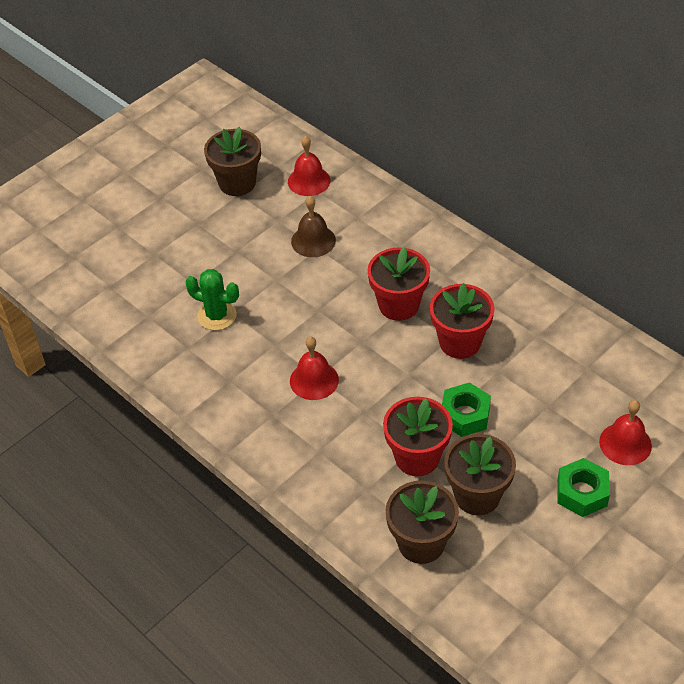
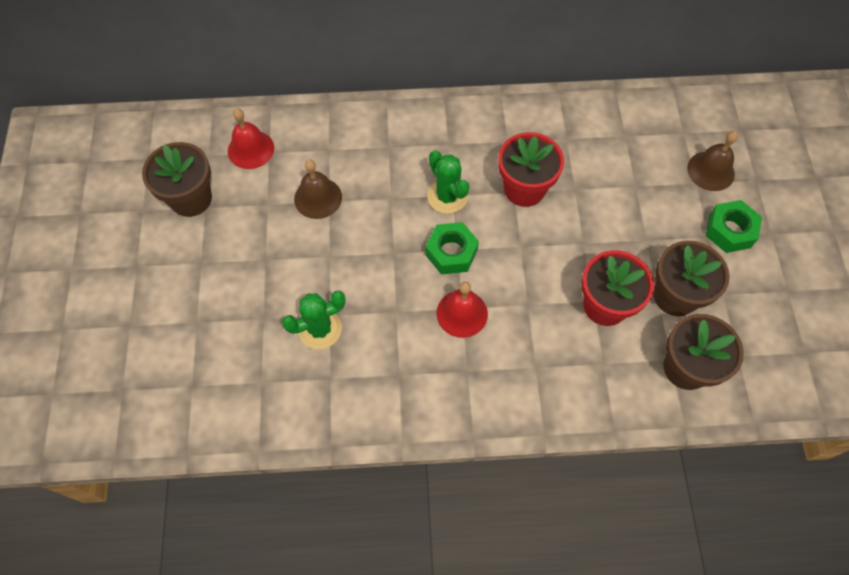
camera: 50 degrees left, 15 degrees up
red flower pot [367,246,430,321] -> green cactus [427,150,469,214]
green nut [442,382,491,437] -> green nut moved to [426,222,479,274]
red bell [599,400,652,465] -> brown bell [687,131,738,191]

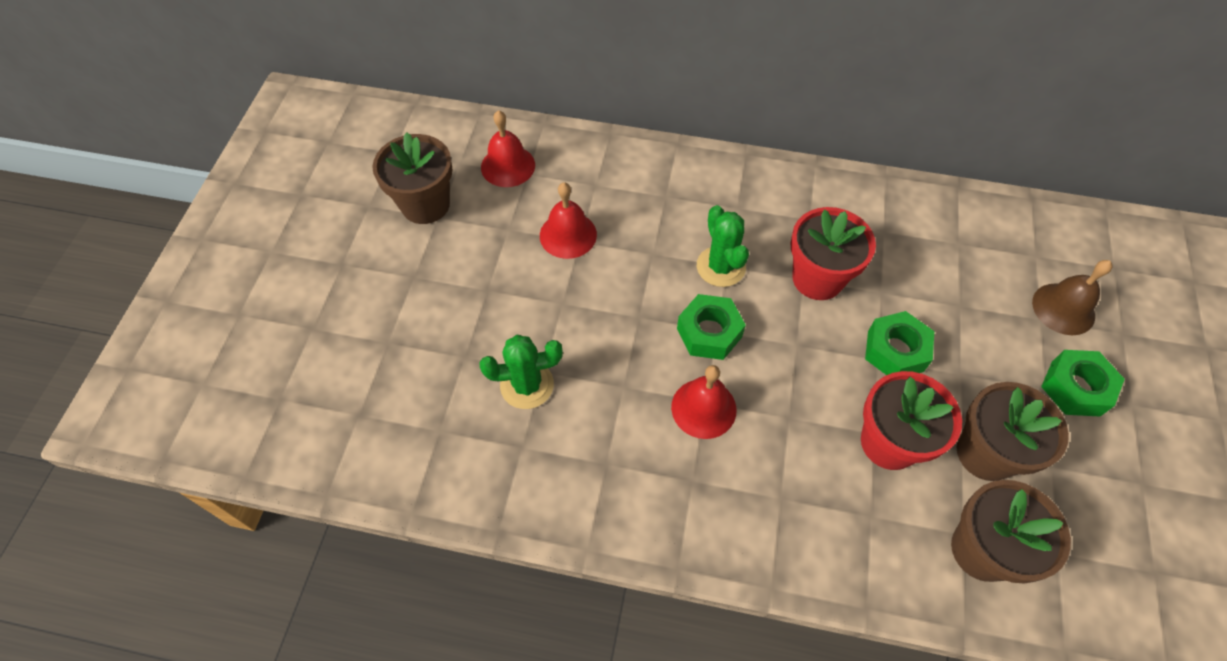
camera: 15 degrees right, 5 degrees down
brown bell [294,160,342,219] -> red bell [540,182,597,259]
none -> green nut [865,311,934,375]

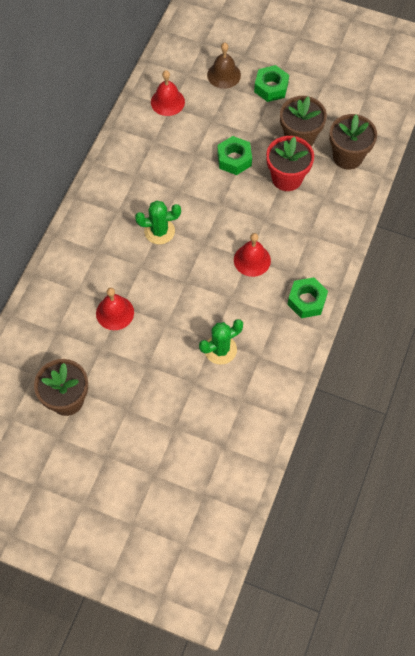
camera: 80 degrees left, 5 degrees up
green cactus [479,335,563,409] -> green cactus turned 60 degrees clockwise [199,319,243,365]
red bell [481,110,535,187] -> red bell moved to [151,70,185,116]
green nut [677,294,746,360] -> green nut moved to [287,277,328,318]
red flower pot [791,207,876,300] -> none

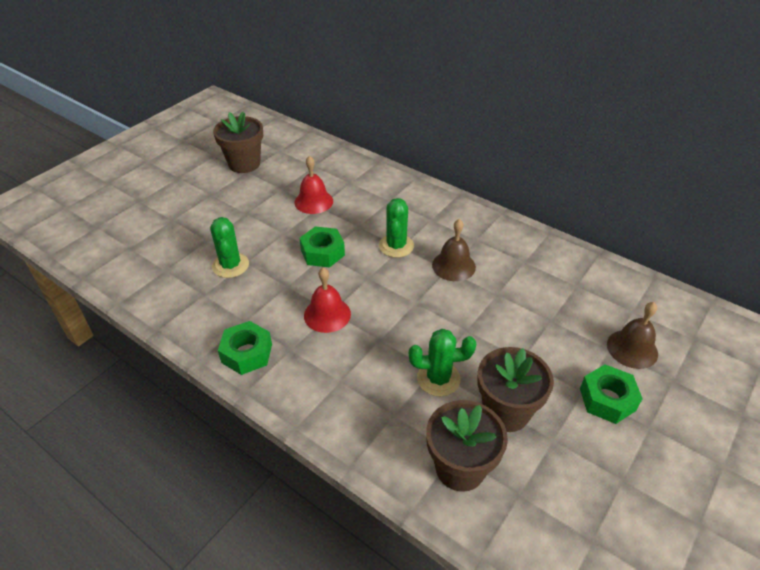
camera: 105 degrees right, 20 degrees down
red bell [151,70,185,116] -> none
green nut [217,136,252,175] -> green nut moved to [299,226,345,268]
red flower pot [266,136,314,191] -> green cactus [409,329,476,396]
none -> brown bell [432,219,476,281]

